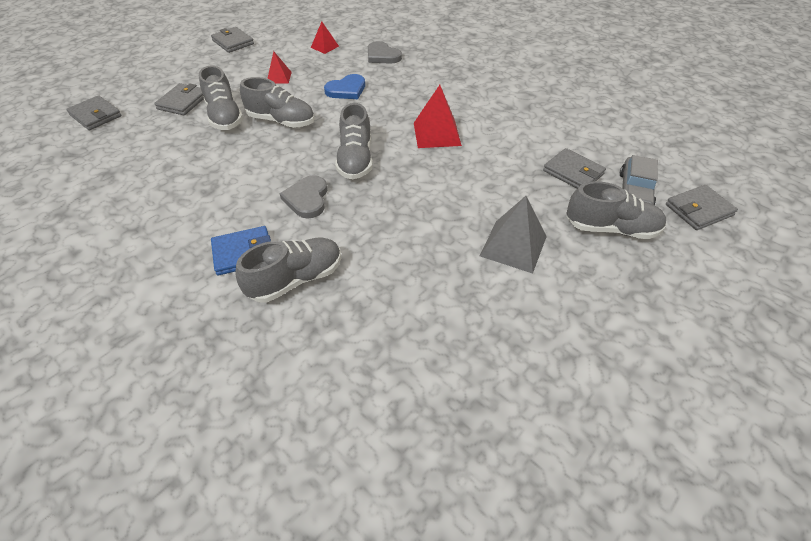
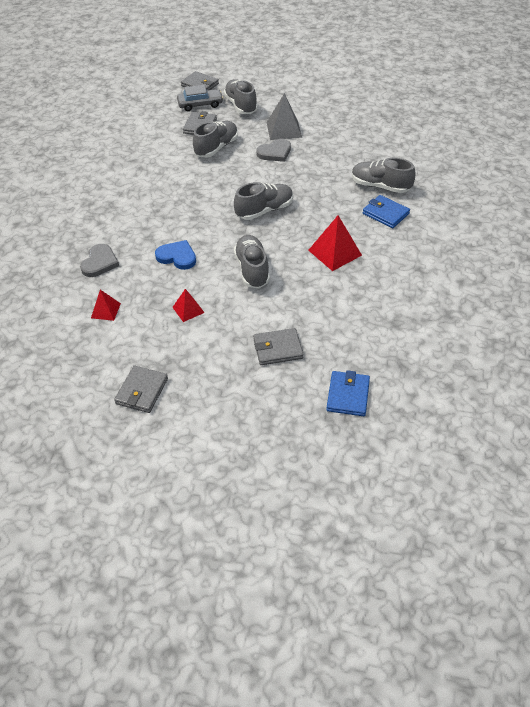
camera: 120 degrees left, 0 degrees up
grey wallet [66,95,122,130] -> blue wallet [326,370,370,416]
grey shoe [199,65,243,130] -> grey shoe moved to [193,121,238,158]
grey heart [280,175,327,218] -> grey heart moved to [256,139,291,162]
red pyramid [414,85,462,148] -> red pyramid moved to [308,215,362,271]

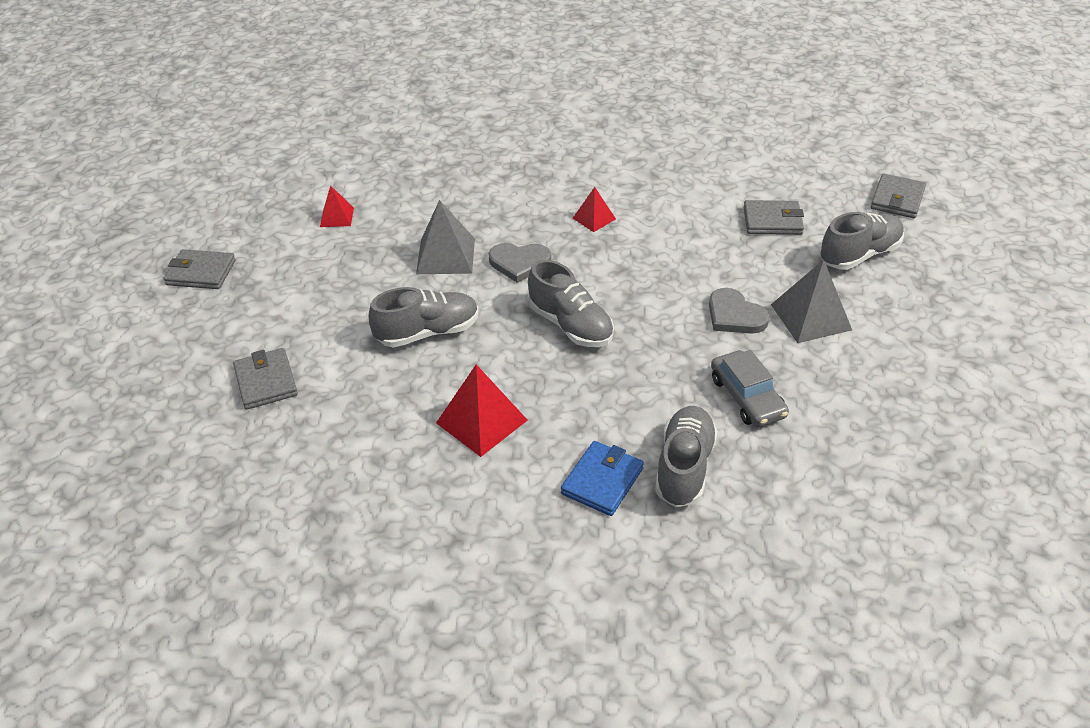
camera: 80 degrees right, 5 degrees down
grey heart [80,244,119,277] -> grey heart moved to [488,243,551,283]
blue heart [155,240,196,270] -> grey pyramid [416,200,475,274]
red pyramid [172,289,205,322] -> red pyramid moved to [572,187,616,232]
grey car [177,85,223,111] -> grey car moved to [711,350,789,427]
grey shoe [193,121,238,158] -> none
blue wallet [326,370,370,416] -> none

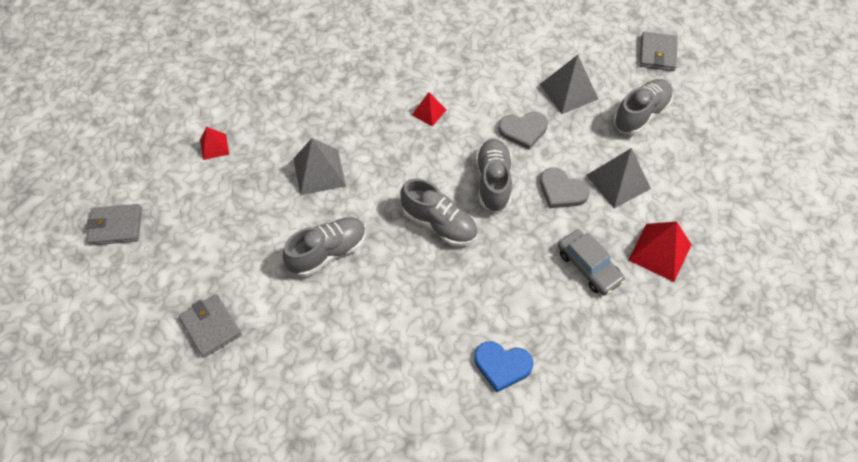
camera: 15 degrees left, 15 degrees up
red pyramid [436,364,528,457] -> red pyramid moved to [628,222,692,282]
grey heart [488,243,551,283] -> grey heart moved to [498,112,548,149]
blue wallet [561,441,644,516] -> blue heart [474,341,533,392]
grey shoe [655,406,718,507] -> grey shoe moved to [476,139,512,212]
grey wallet [744,200,804,235] -> grey pyramid [540,55,598,114]

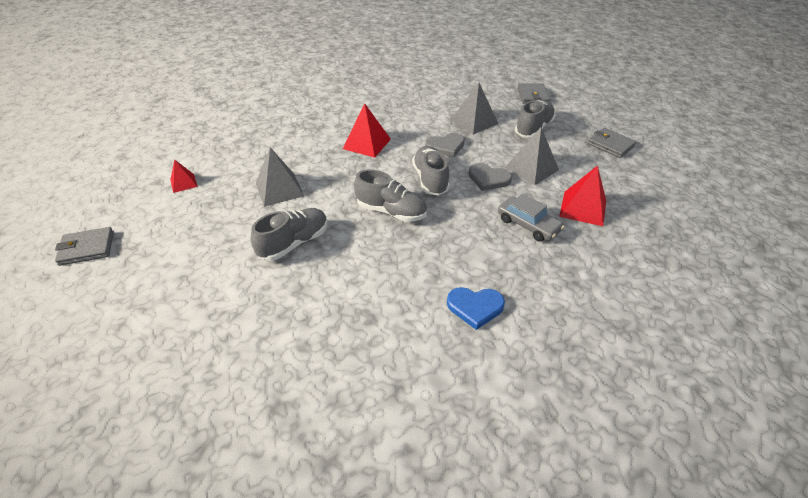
camera: 10 degrees left, 15 degrees down
grey wallet [179,294,242,358] -> grey wallet moved to [588,128,637,158]
red pyramid [412,92,446,126] -> red pyramid [343,103,391,158], size x1.71

